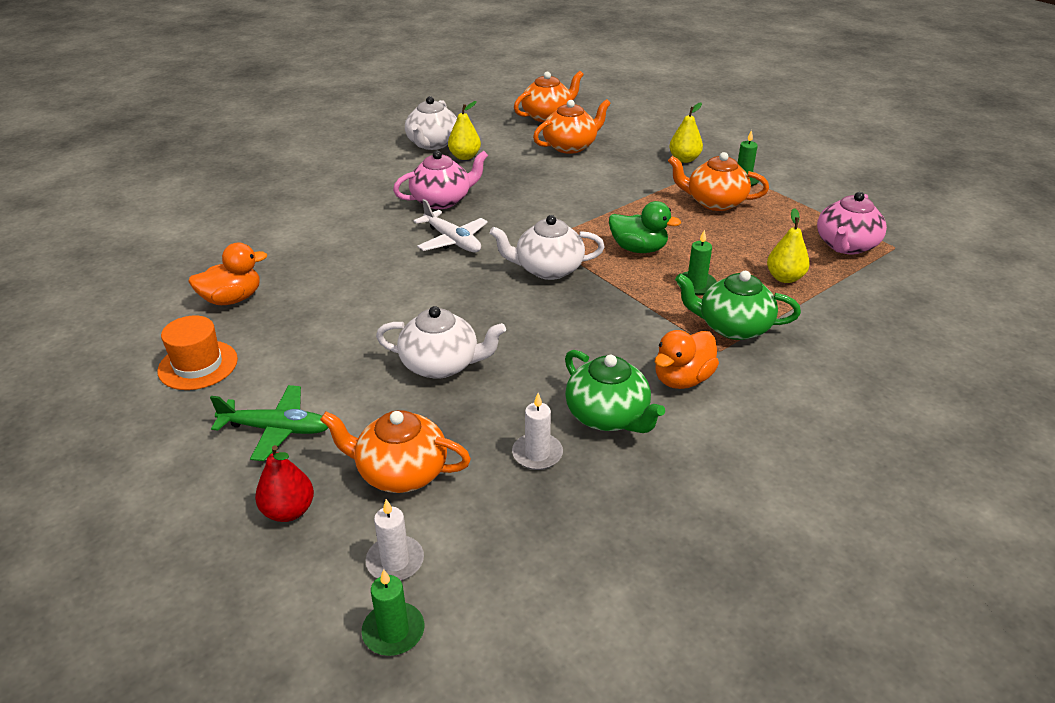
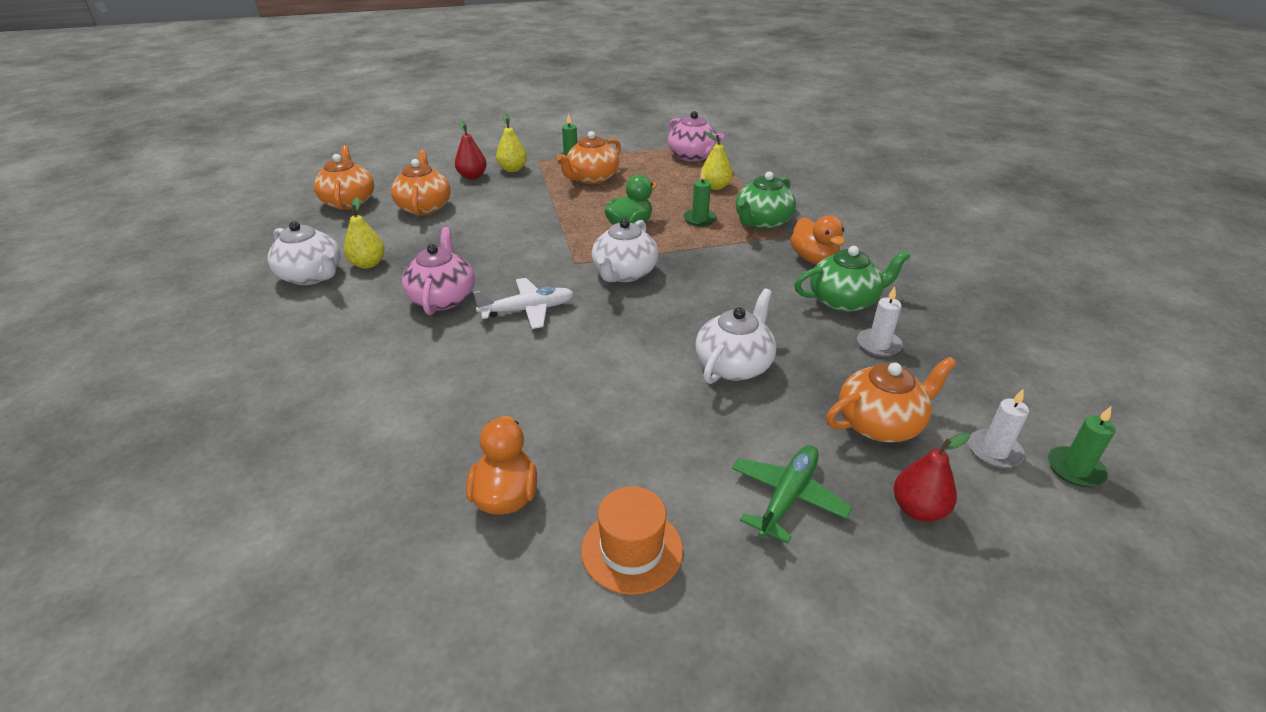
camera: 65 degrees left, 0 degrees up
orange teapot [320,410,471,493] -> orange teapot turned 150 degrees counterclockwise [826,357,957,442]
none -> red pear [455,120,487,180]

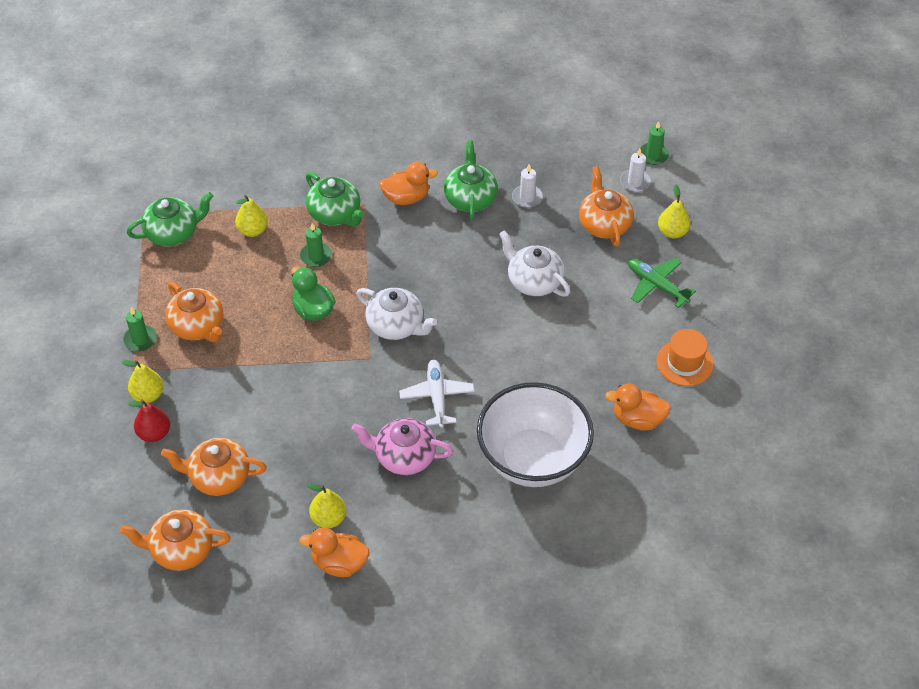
camera: 80 degrees left, 15 degrees up
white teapot [268,221,340,285] -> orange duck [299,528,370,577]
pink teapot [668,111,724,162] -> green teapot [126,192,213,247]
red pear [894,432,970,522] -> yellow pear [658,184,691,238]
none -> white bowl [477,382,594,487]

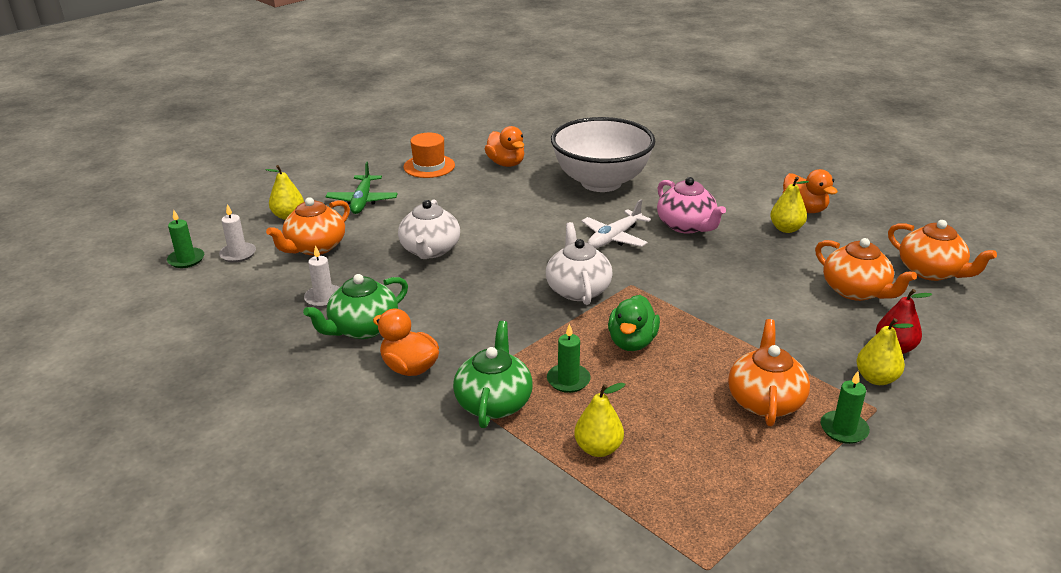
camera: 130 degrees left, 20 degrees down
green teapot [126,192,213,247] -> none

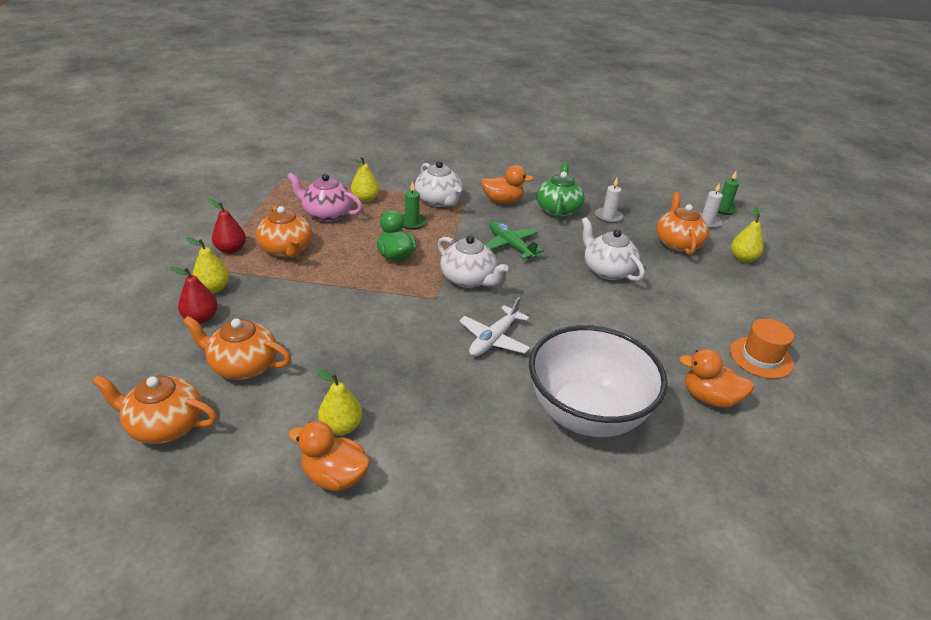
camera: 140 degrees right, 5 degrees up
green plane [325,162,398,214] -> green plane moved to [485,221,544,259]
green teapot [453,321,533,428] -> white teapot [415,161,462,207]
white plane [582,199,651,248] -> white plane turned 150 degrees counterclockwise [459,297,530,357]
pink teapot [657,177,726,233] -> pink teapot moved to [287,173,363,222]
green candle [821,371,870,444] -> red pear [208,199,246,254]

